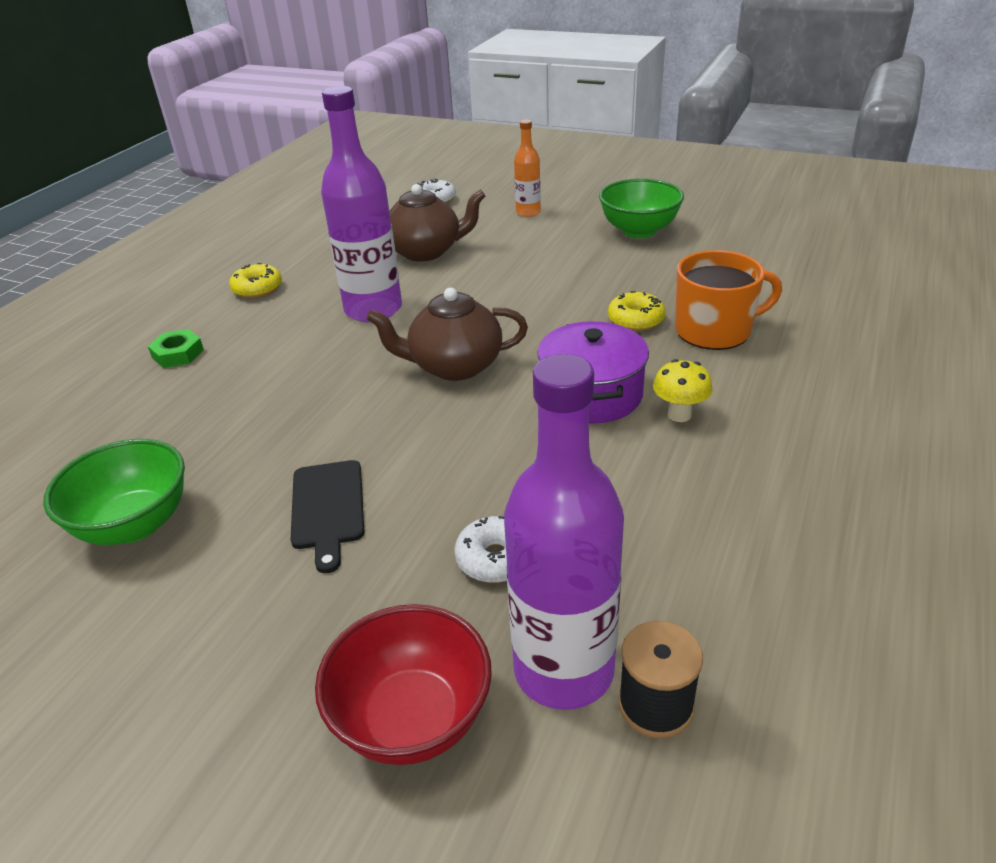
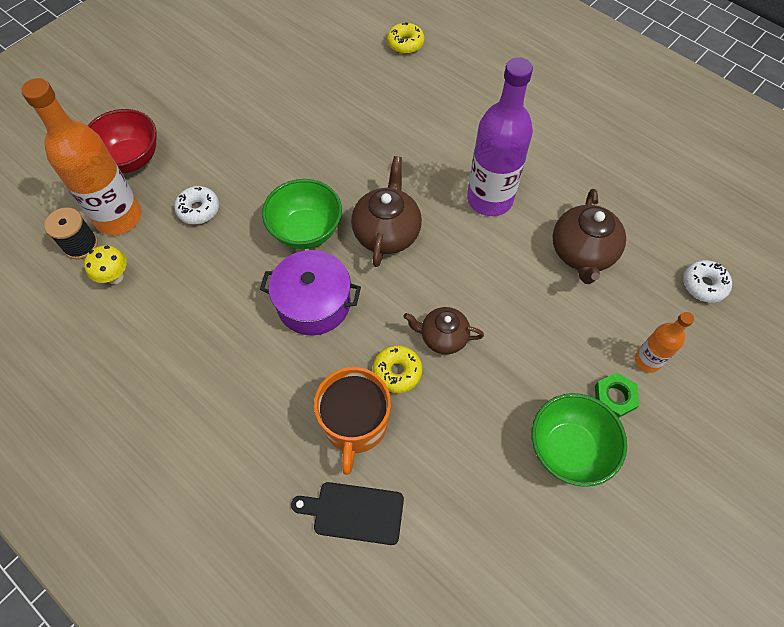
camera: 105 degrees right, 25 degrees up
green bowl [43,439,185,545] -> green bowl moved to [262,179,342,249]
green nut [148,329,204,368] -> green nut moved to [595,373,639,418]
yellow donut [229,263,282,298] -> yellow donut moved to [387,23,425,54]
black cutting board [291,460,364,573] -> black cutting board moved to [291,482,404,545]
purple bottle [504,354,624,710] -> orange bottle [21,78,142,235]
yellow mushroom [653,359,713,422] -> yellow mushroom moved to [84,245,127,284]
none -> brown teapot [403,307,484,354]

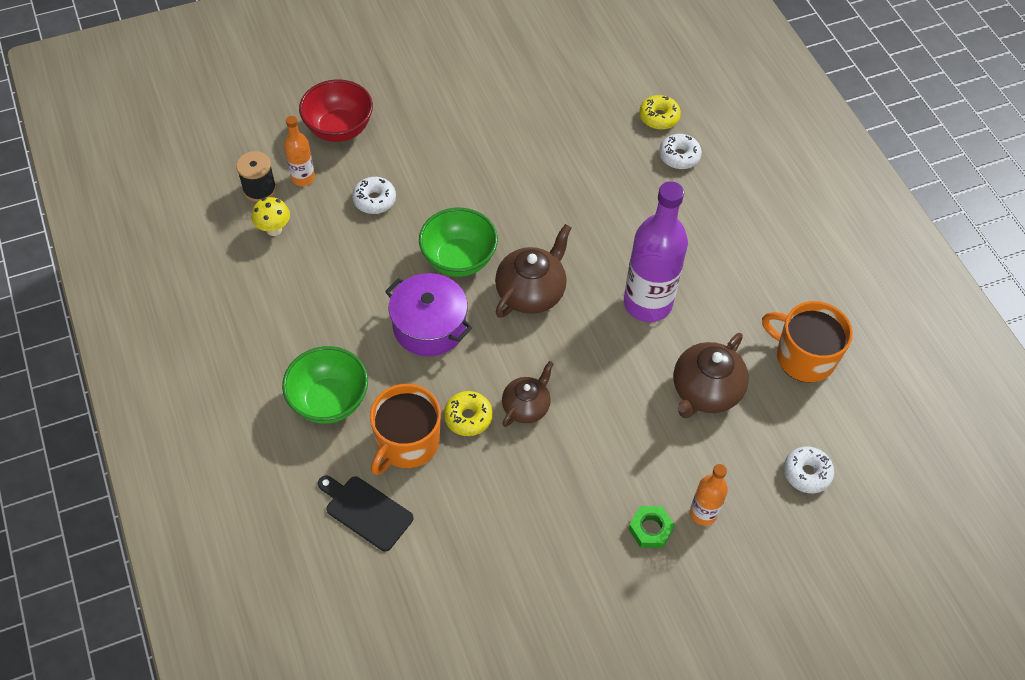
camera: 25 degrees right, 5 degrees down
orange bottle [21,78,142,235] -> orange bottle [284,116,315,186], size x0.51
brown teapot [403,307,484,354] -> brown teapot turned 90 degrees clockwise [502,361,554,427]
green bowl [532,393,627,487] -> green bowl moved to [282,346,368,424]
none -> white donut [659,134,702,169]
none -> orange mug [762,301,853,383]

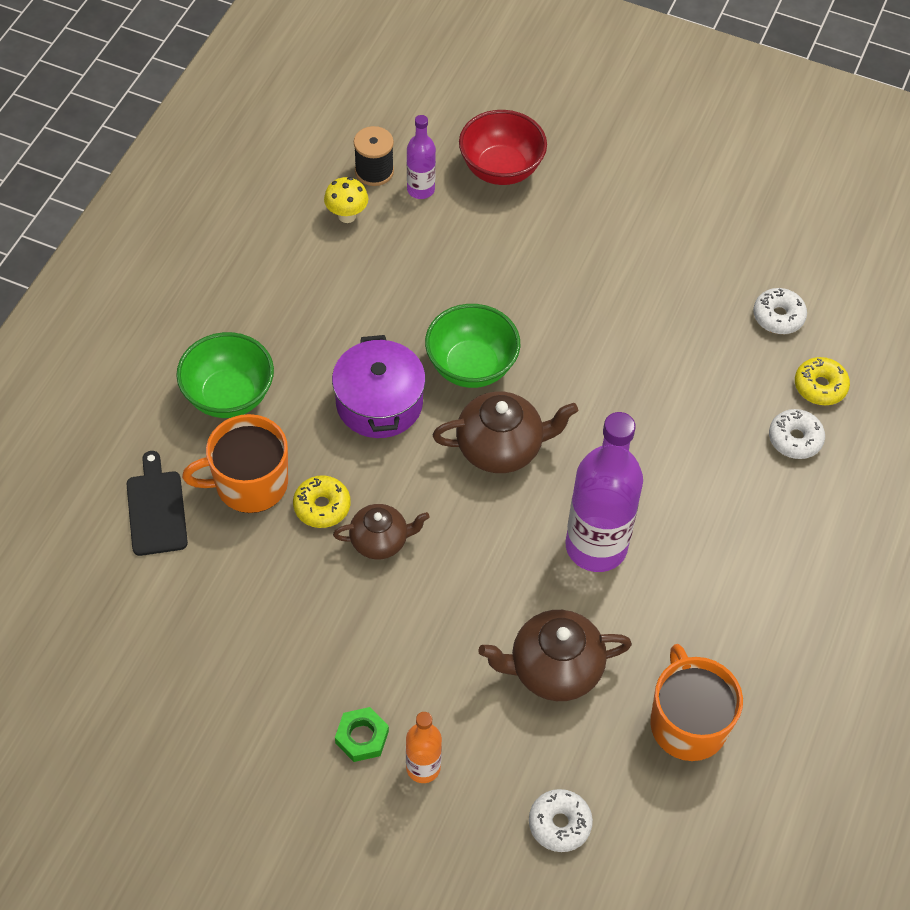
camera: 45 degrees right, 0 degrees up
orange bottle [284,116,315,186] -> purple bottle [407,115,436,199]
white donut [352,177,396,214] -> white donut moved to [753,288,807,334]

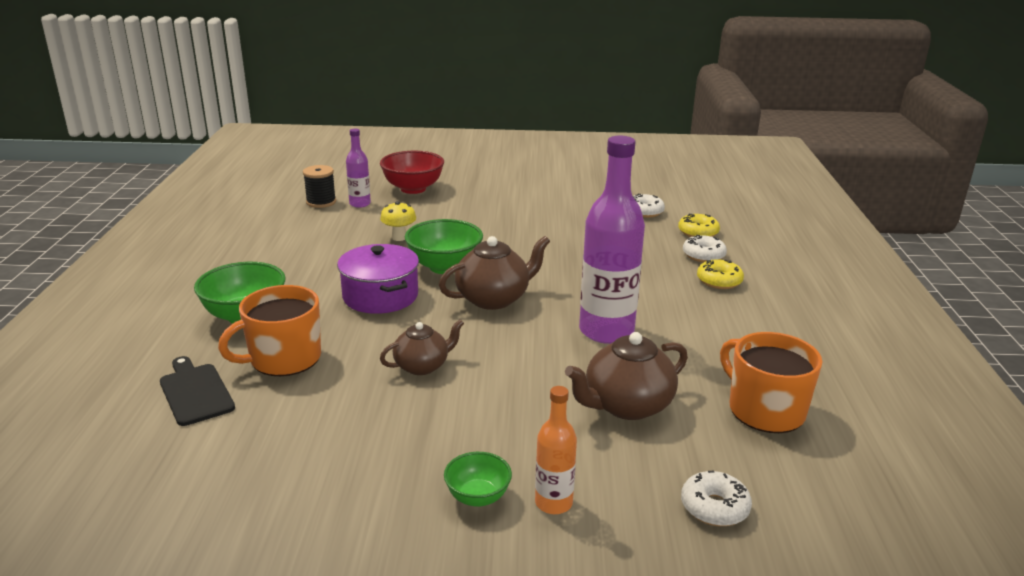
camera: 20 degrees left, 30 degrees down
yellow donut [293,476,351,528] -> yellow donut moved to [697,259,744,289]
yellow mushroom [324,177,368,223] -> yellow mushroom moved to [380,201,416,241]
green nut [335,707,389,762] -> green bowl [444,452,512,507]

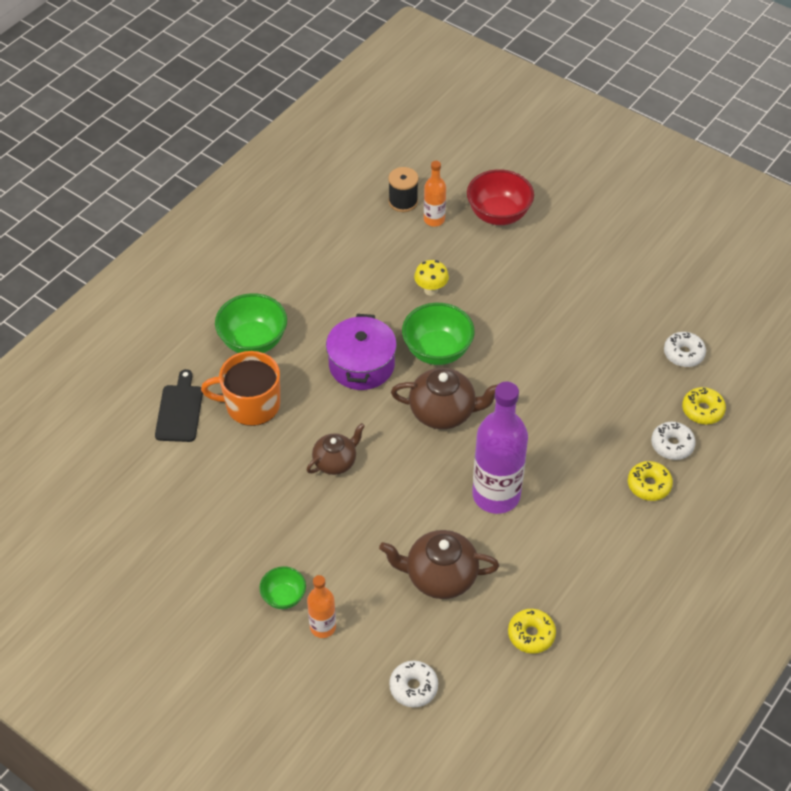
camera: 35 degrees right, 25 degrees up
purple bottle [346,129,371,208] -> orange bottle [424,161,446,227]
brown teapot [380,319,464,375] -> brown teapot turned 45 degrees counterclockwise [307,423,365,475]
orange mug [720,332,823,433] -> yellow donut [508,609,556,654]

